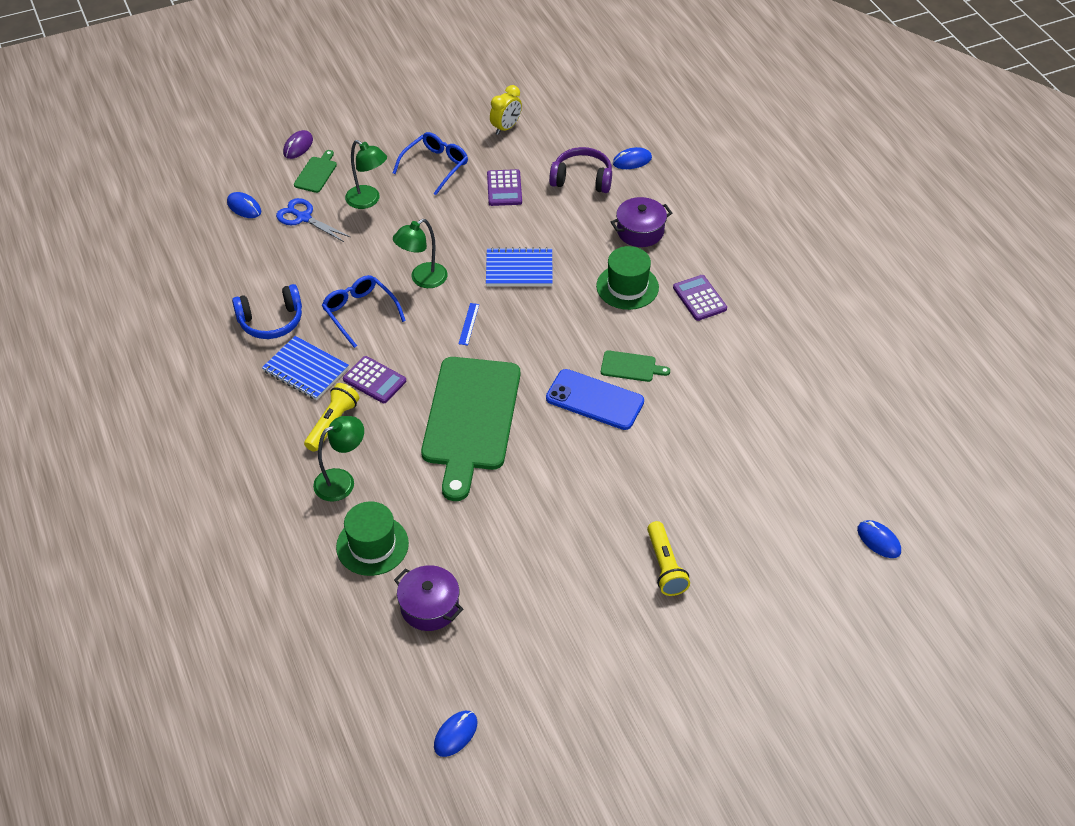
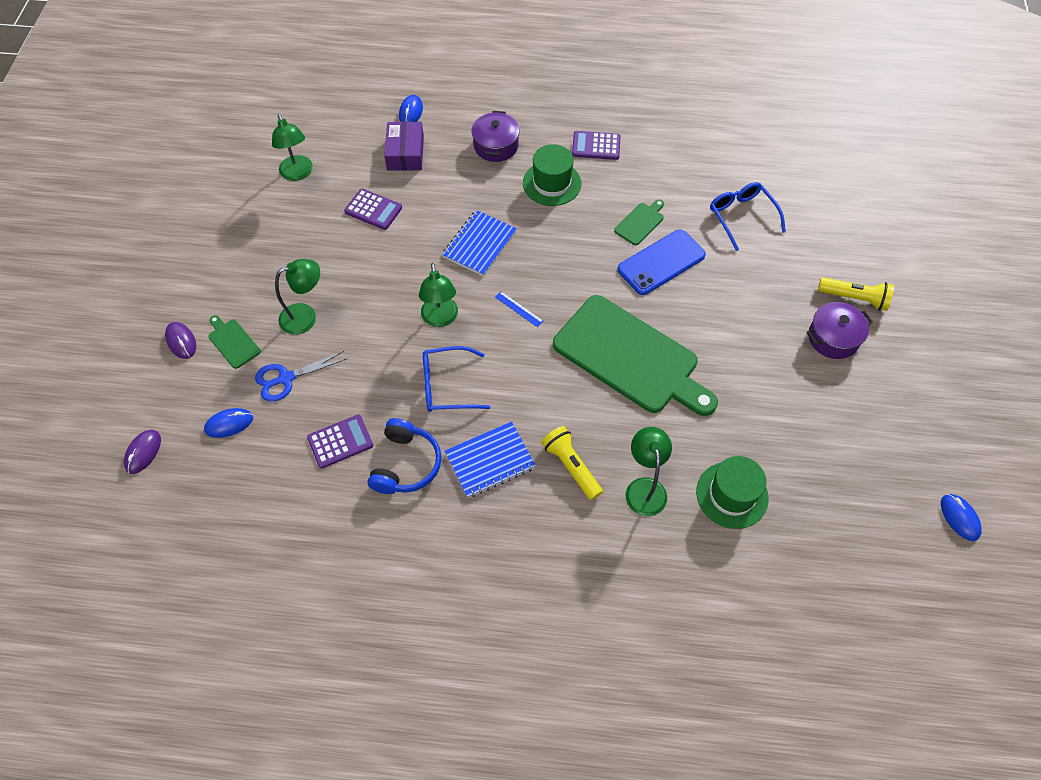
camera: 60 degrees left, 10 degrees up
purple calculator [343,356,406,403] -> purple calculator moved to [307,415,373,468]
blue glasses [393,132,468,195] -> blue glasses moved to [710,182,786,251]
purple pot [394,565,463,631] -> purple pot moved to [806,302,873,359]
yellow clock [490,85,522,135] -> green lamp [272,114,313,181]
purple headphones [549,147,612,193] -> purple box [384,122,424,171]
blue mouse [857,520,901,558] -> none
none -> purple mouse [124,430,161,474]

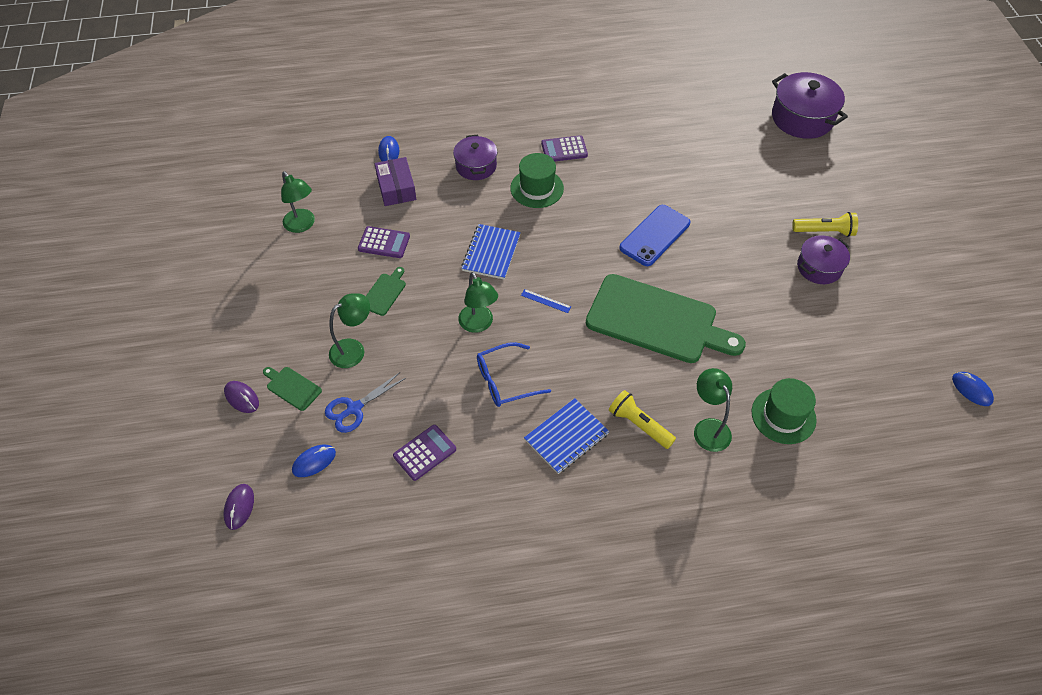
camera: 15 degrees left, 5 degrees down
blue headphones [368,418,442,494] -> none
green cutting board [614,199,664,245] -> green cutting board moved to [366,267,406,316]
blue glasses [710,182,786,251] -> none
none -> purple pot [772,72,848,139]

